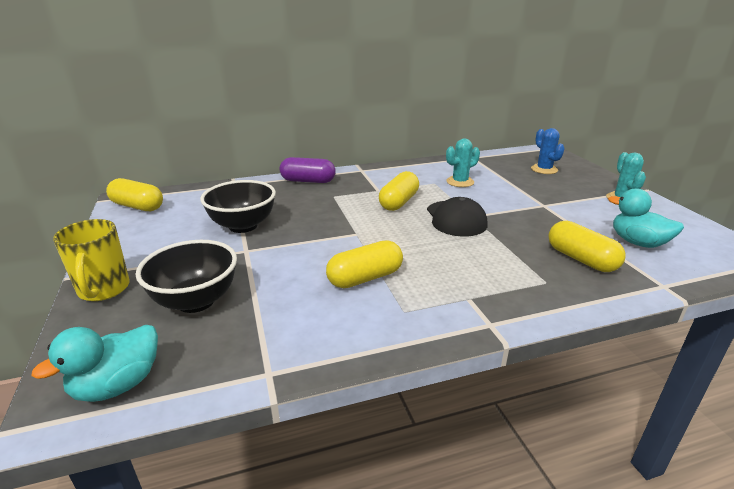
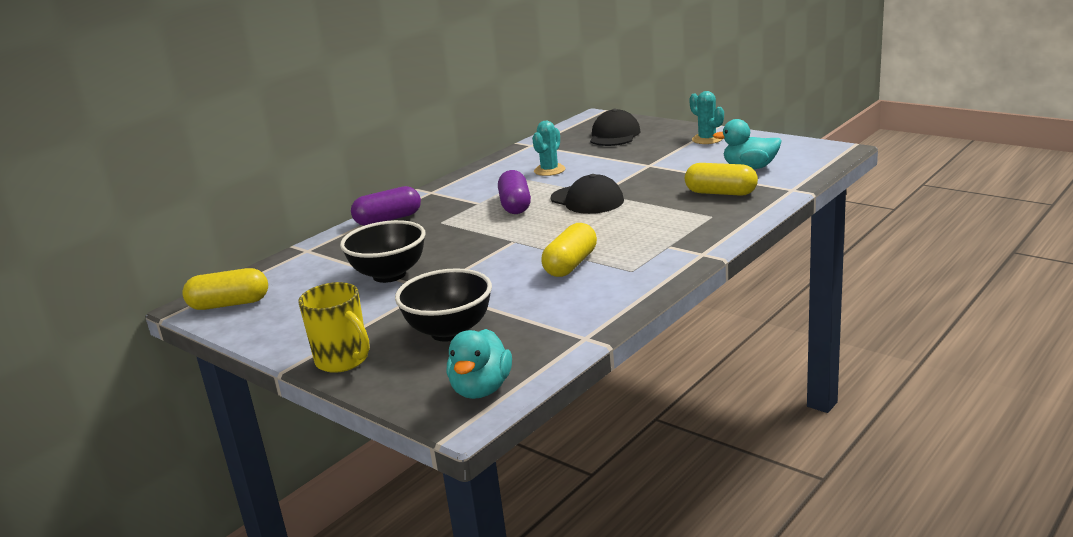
camera: 30 degrees left, 5 degrees down
yellow capsule [379,171,419,211] -> purple capsule [498,170,531,214]
blue cactus [531,128,565,174] -> black cap [590,109,640,146]

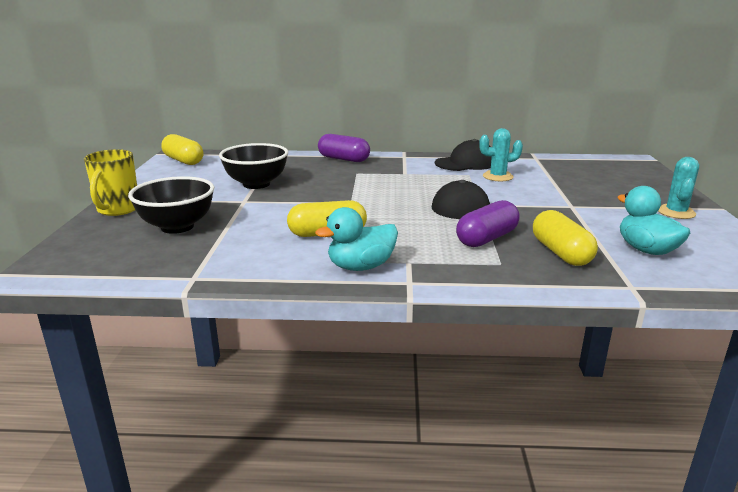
camera: 50 degrees right, 0 degrees up
turquoise duck [447,329,512,399] -> turquoise duck moved to [315,207,398,271]
purple capsule [498,170,531,214] -> purple capsule moved to [456,200,520,247]
black cap [590,109,640,146] -> black cap moved to [435,139,492,171]

